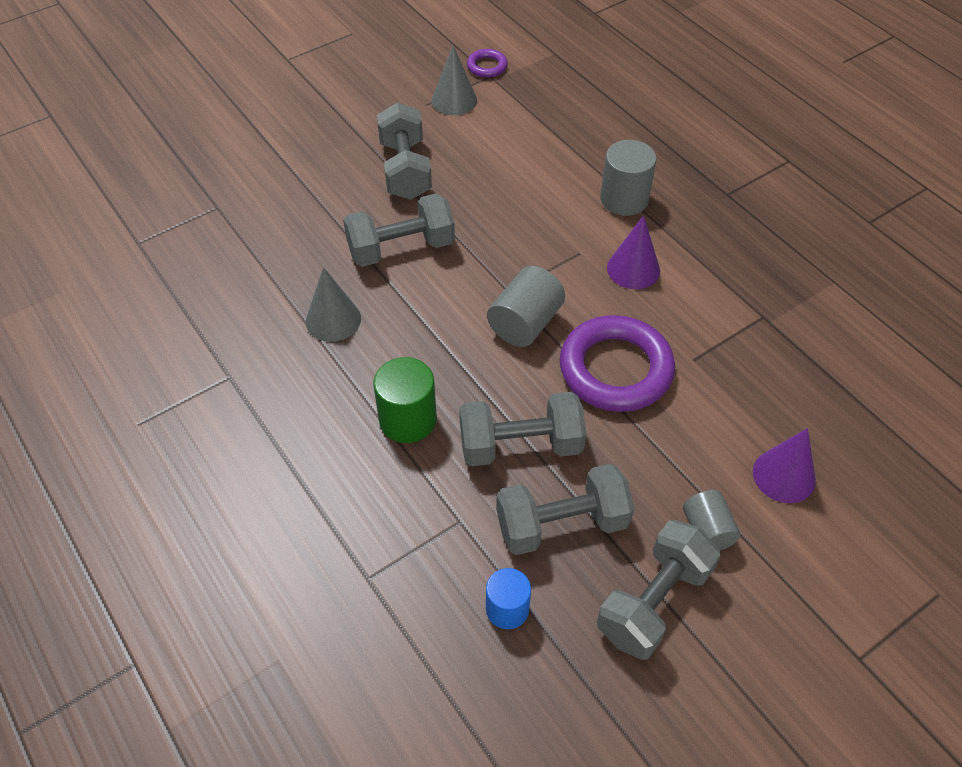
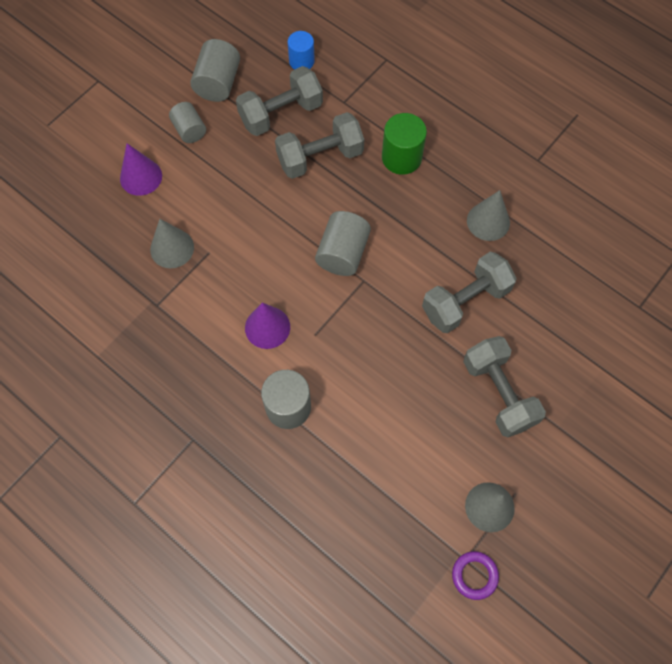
camera: 165 degrees right, 15 degrees up
purple ring [560,315,675,412] -> none
grey dumbbell [597,520,721,660] -> grey cylinder [190,39,240,102]
none -> grey cone [150,219,194,268]

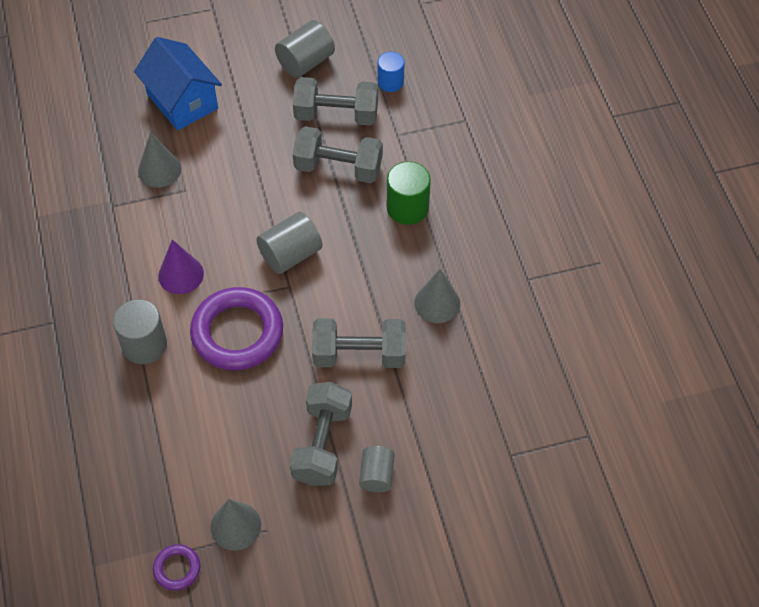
camera: 35 degrees right, 10 degrees down
purple cone [120,143,162,196] -> blue house [134,37,222,131]
grey cylinder [169,102,206,143] -> grey cylinder moved to [359,446,395,492]
none -> purple ring [190,287,283,370]

